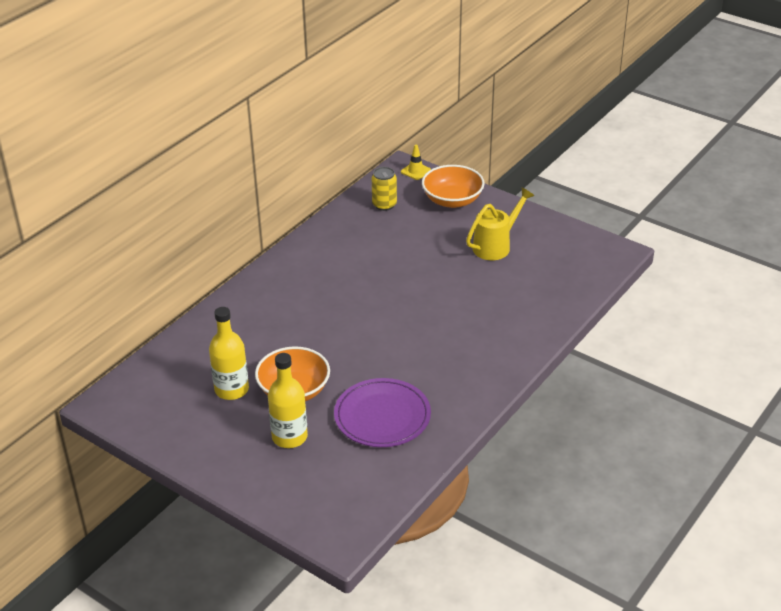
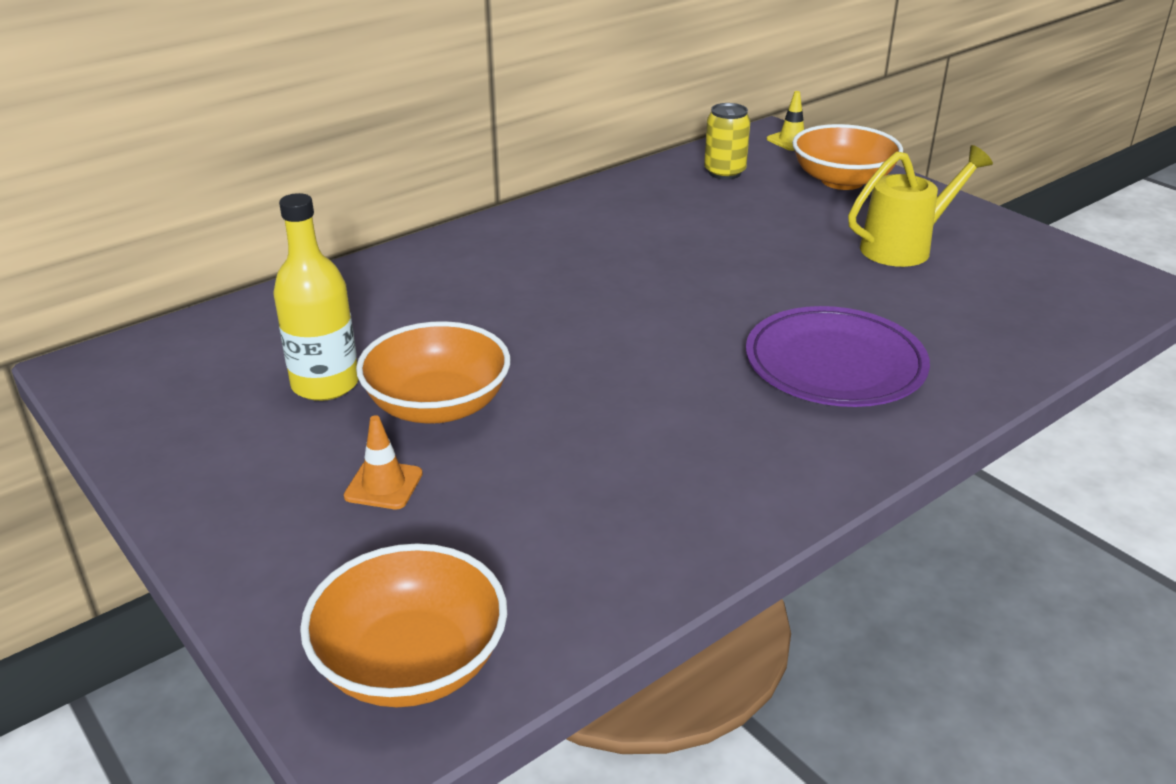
camera: 15 degrees right, 5 degrees down
yellow bottle [268,353,308,448] -> orange traffic cone [344,415,423,509]
purple plate [334,378,431,447] -> purple plate moved to [746,306,930,407]
none -> orange bowl [300,543,507,707]

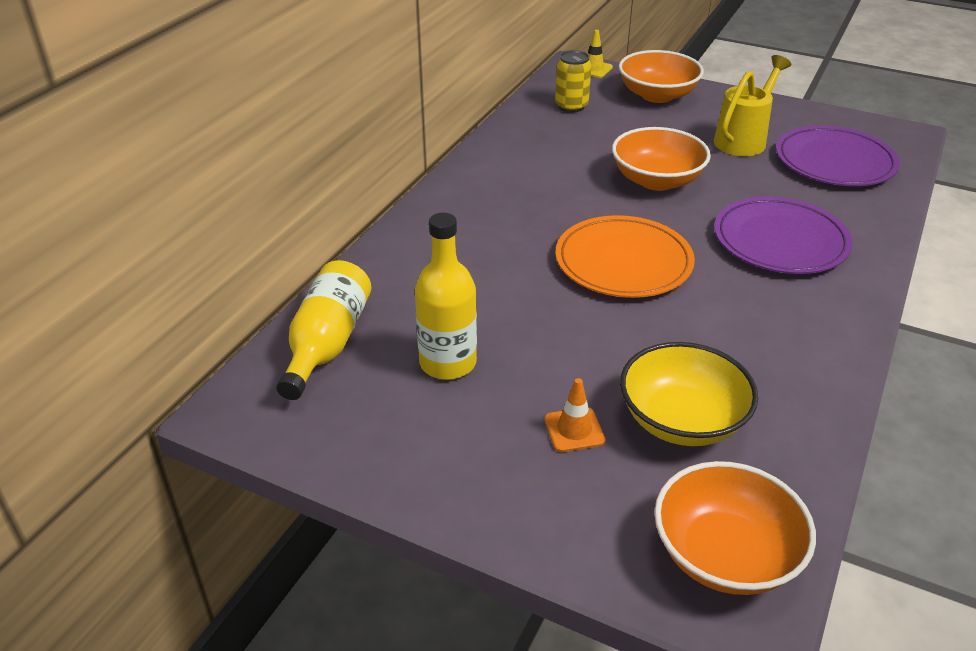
camera: 25 degrees left, 5 degrees up
orange bowl [356,321,510,424] -> orange bowl moved to [612,127,711,191]
none -> yellow bottle [276,260,371,400]
none -> orange plate [555,215,695,298]
none -> yellow bowl [620,342,758,446]
none -> purple plate [776,126,900,186]

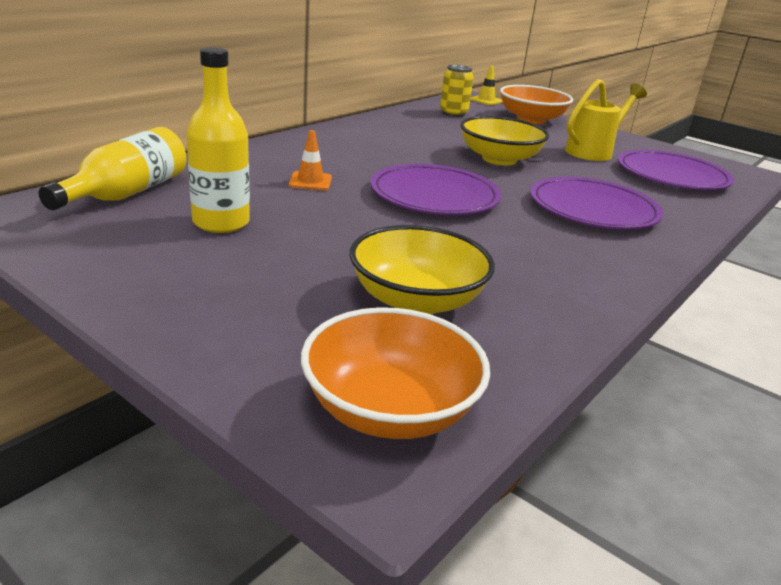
camera: 10 degrees right, 10 degrees down
orange traffic cone [544,378,605,452] -> orange traffic cone moved to [289,130,332,190]
orange plate [555,215,695,298] -> purple plate [371,164,501,215]
orange bowl [612,127,711,191] -> yellow bowl [460,116,549,165]

